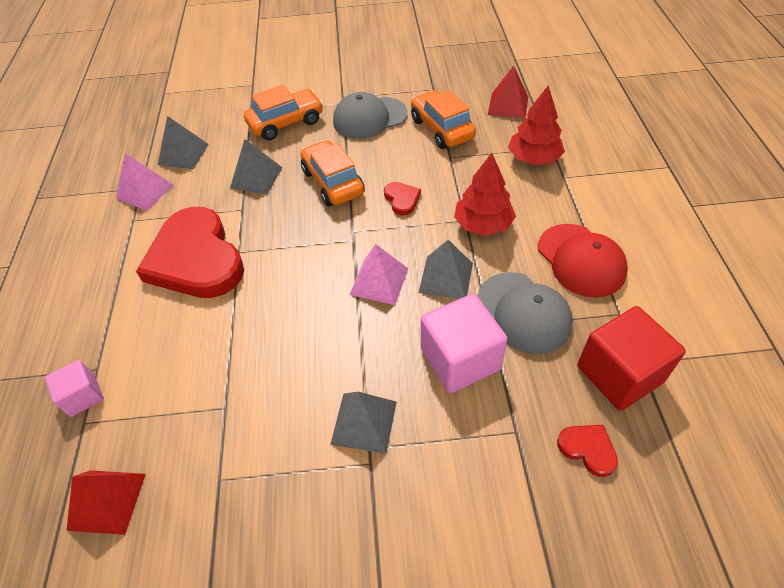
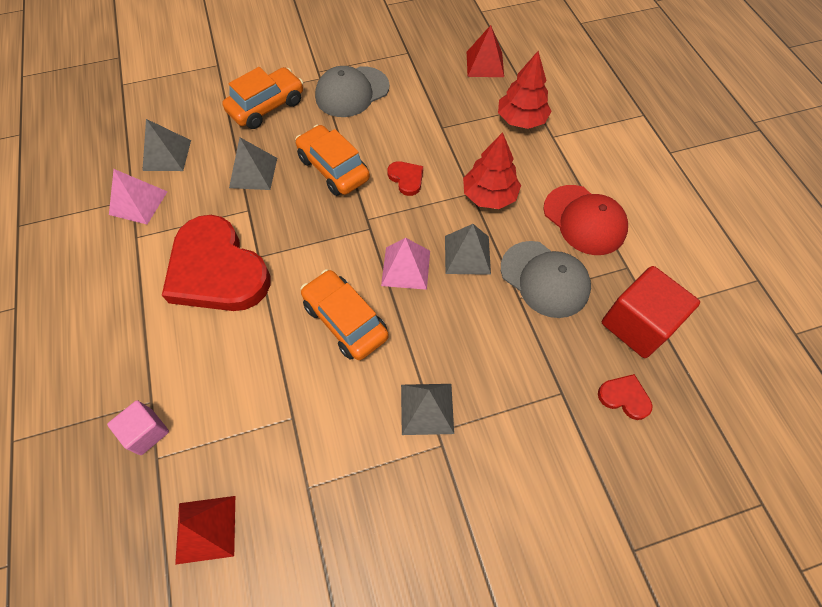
camera: 15 degrees left, 10 degrees up
orange car [411,90,476,149] -> orange car moved to [300,269,389,360]
pink cube [421,294,507,393] -> none

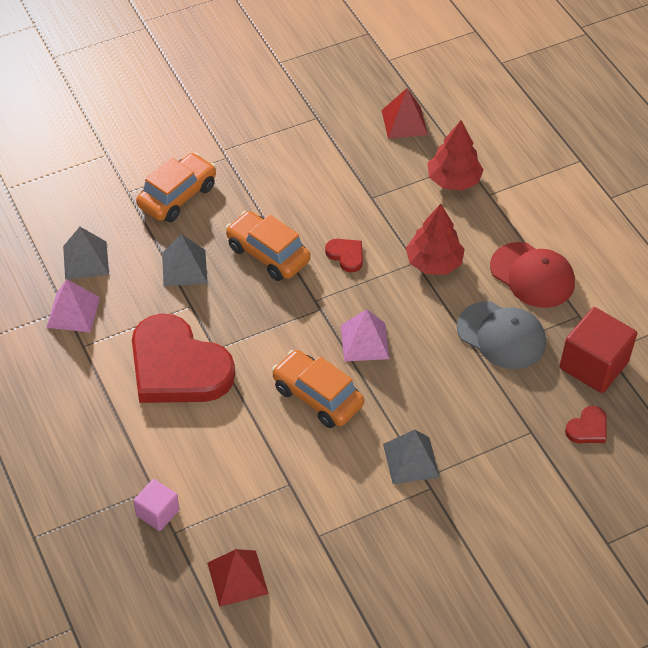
camera: 10 degrees left, 10 degrees down
grey cap [315,66,390,117] -> none
grey pyramid [445,224,491,275] -> none
red heart [598,374,653,420] -> red heart turned 120 degrees clockwise [565,406,607,443]

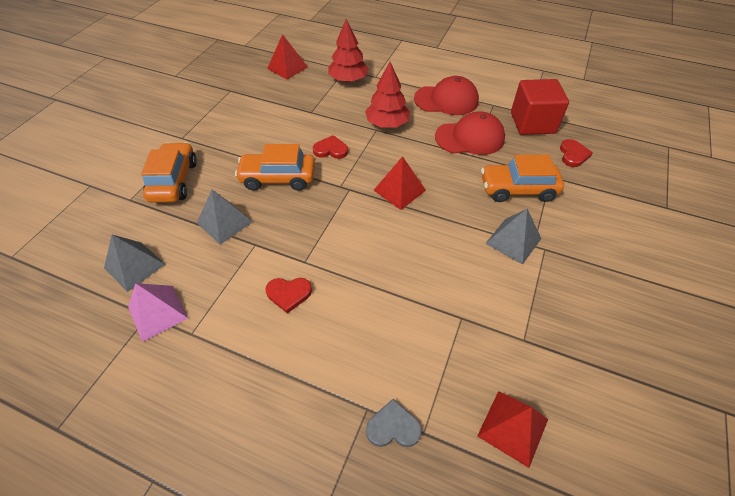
camera: 40 degrees left, 0 degrees up
red heart [132,314,235,403] -> red heart [265,278,312,314], size x0.40
pink cube [134,479,179,531] -> grey heart [366,399,422,447]
orange car [272,350,364,428] -> orange car moved to [481,155,564,202]
pink pyramid [341,309,389,361] -> red pyramid [374,156,426,210]
grey cap [457,301,546,369] -> red cap [435,111,505,155]

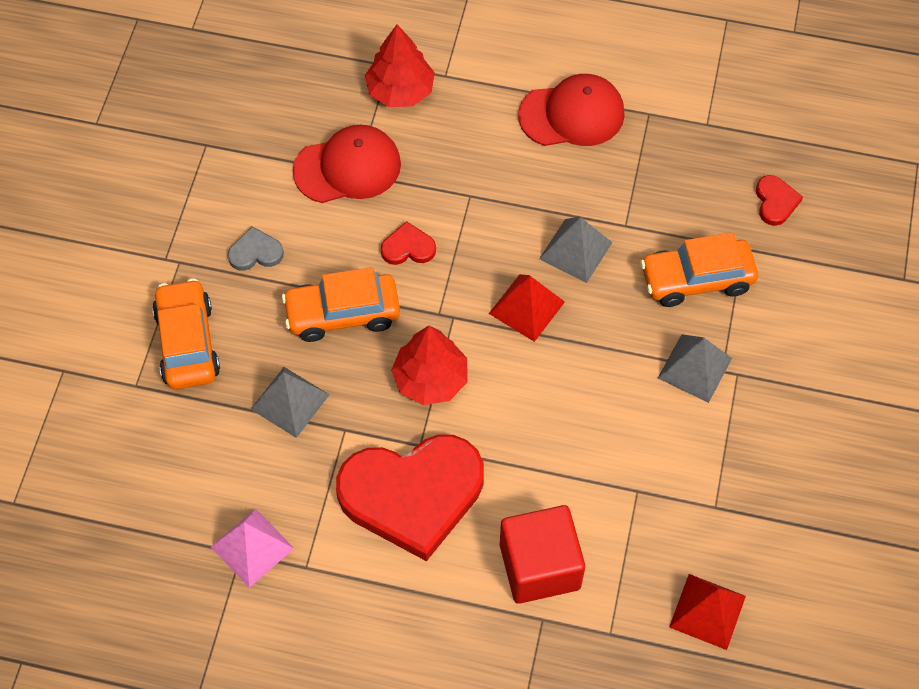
camera: 10 degrees left, 10 degrees up
grey pyramid [104,235,165,292] -> grey pyramid moved to [539,217,613,283]
red heart [265,278,312,314] -> red heart [336,434,484,561], size x2.49
red pyramid [267,34,308,80] -> none
red tree [365,62,410,128] -> red tree moved to [391,326,467,405]
grey heart [366,399,422,447] -> grey heart moved to [228,226,284,271]
red cap [435,111,505,155] -> red cap moved to [293,125,401,203]
red cube [511,79,569,135] -> red cube moved to [500,505,585,604]

